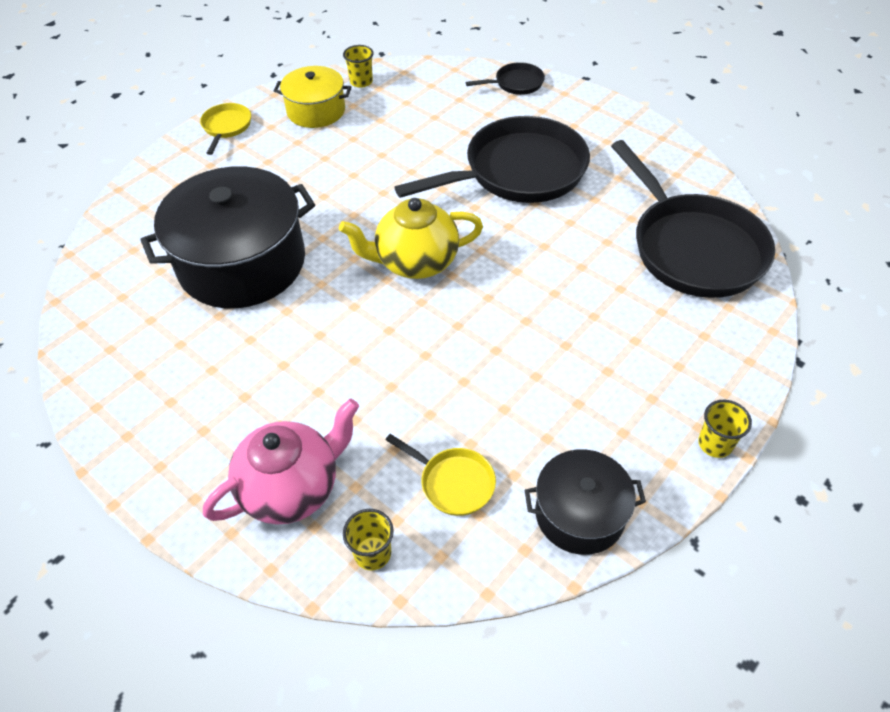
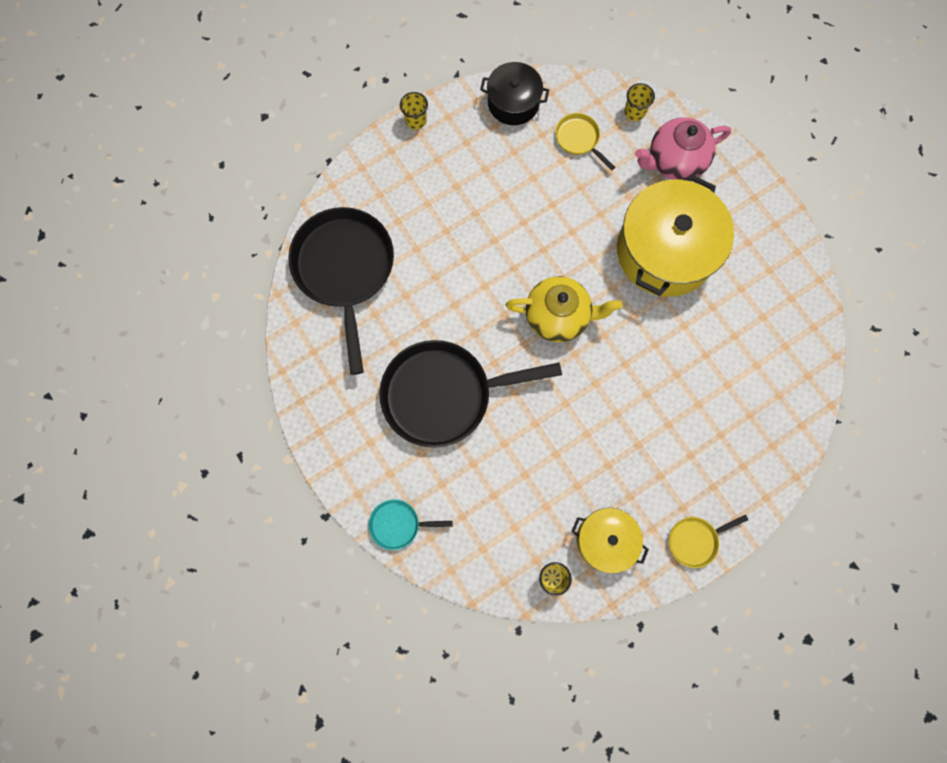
camera: 165 degrees left, 25 degrees up
black pot [141,166,315,308] -> none
yellow pan [200,103,251,155] -> yellow pan turned 45 degrees clockwise [669,515,748,568]
black pan [466,62,545,95] -> turquoise pan [369,499,452,550]
none -> yellow pot [617,175,734,297]

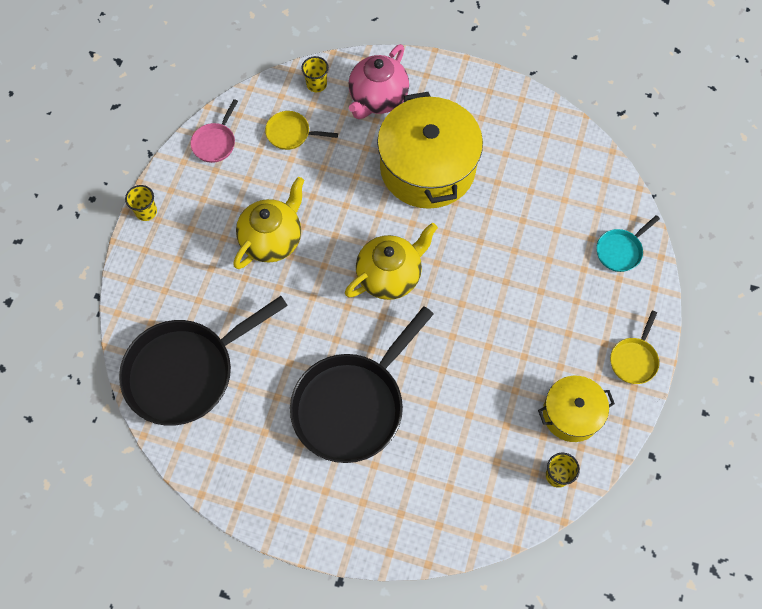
camera: 40 degrees left, 10 degrees down
black pan [288,207,394,375] -> black pan turned 75 degrees counterclockwise [119,296,288,426]
turquoise pan [369,499,452,550] -> turquoise pan moved to [596,215,660,272]
black pot [480,62,549,125] -> pink pan [191,99,238,163]
none -> yellow teapot [233,177,304,269]

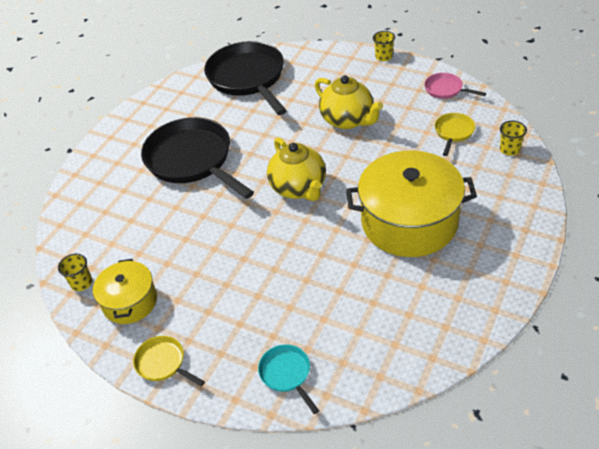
camera: 105 degrees right, 20 degrees down
pink teapot [349,44,409,119] -> none

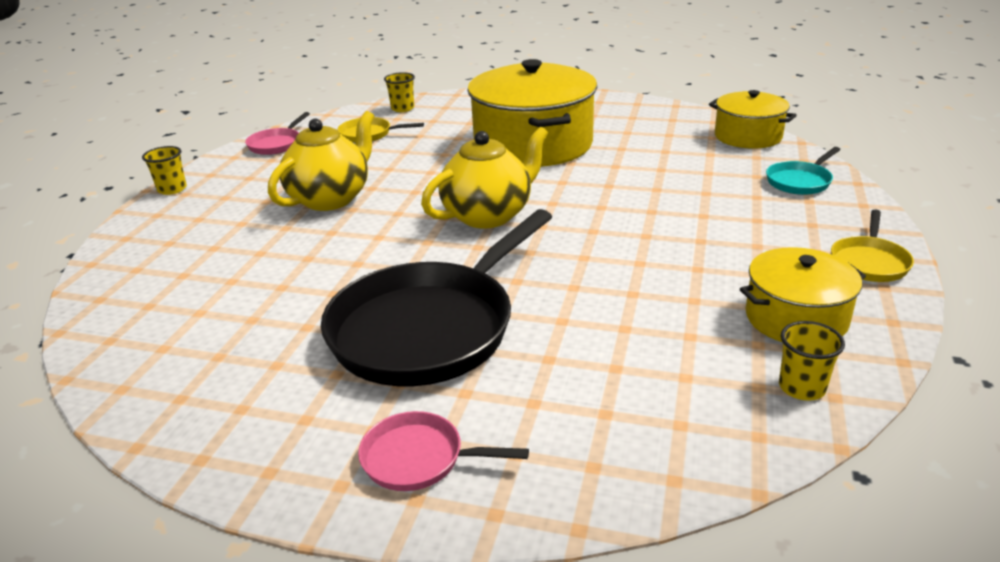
camera: 105 degrees left, 15 degrees down
black pan [204,41,287,115] -> none
none -> pink pan [358,411,529,491]
none -> yellow pot [709,90,797,149]

